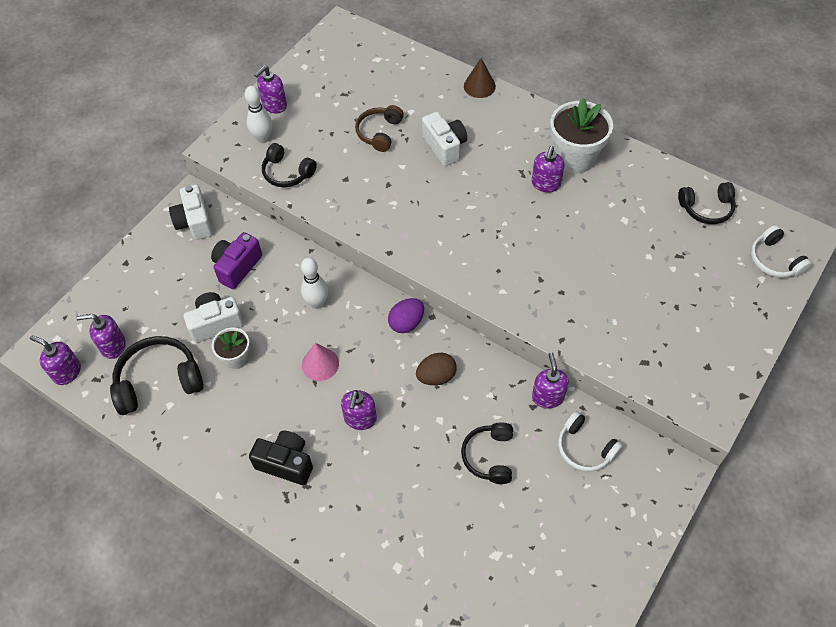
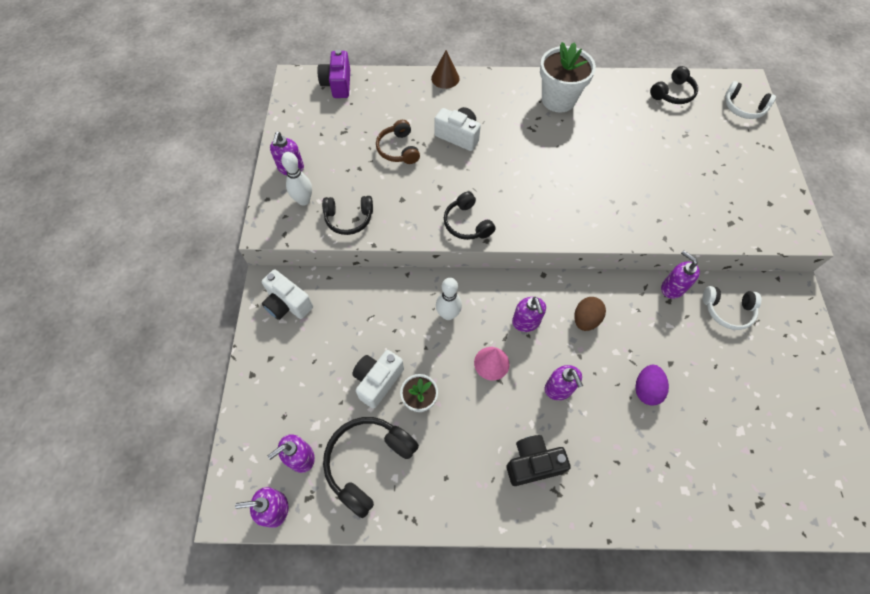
camera: 35 degrees left, 5 degrees up
purple camera [211,232,262,289] -> purple camera moved to [317,49,350,98]
purple egg [388,298,424,333] -> purple egg moved to [635,365,669,406]
black headphones [461,422,513,484] -> black headphones moved to [444,191,496,240]
purple soap dispenser [532,146,564,192] -> purple soap dispenser moved to [512,297,546,332]

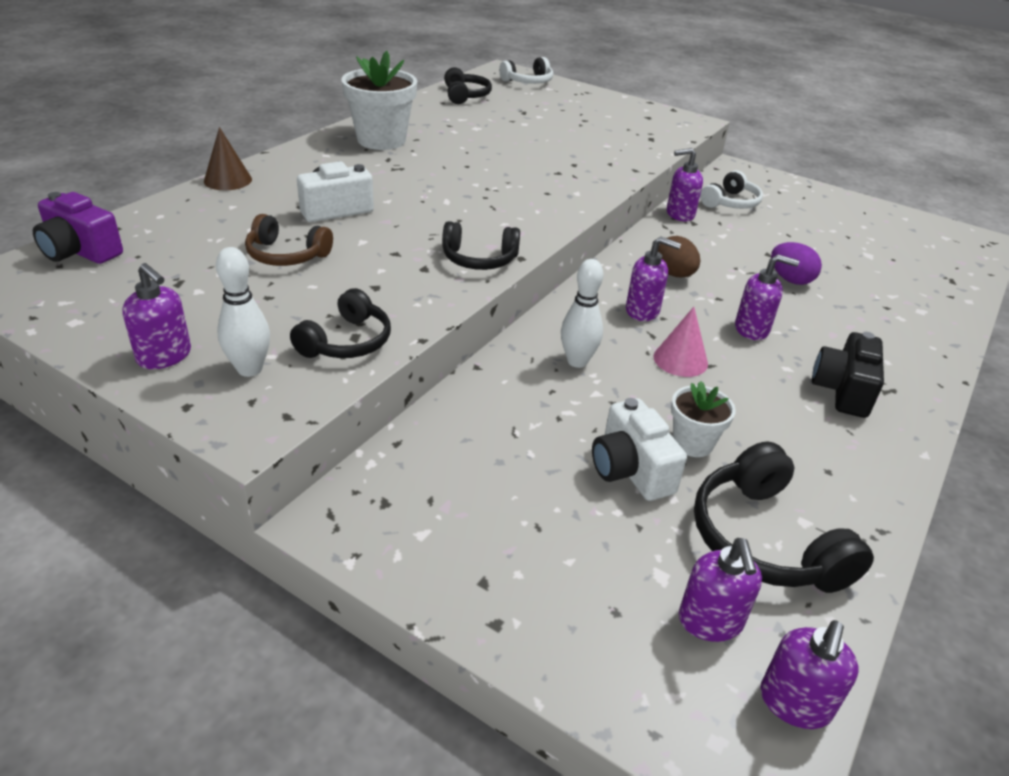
camera: 60 degrees left, 25 degrees down
white camera [262,270,313,320] -> none

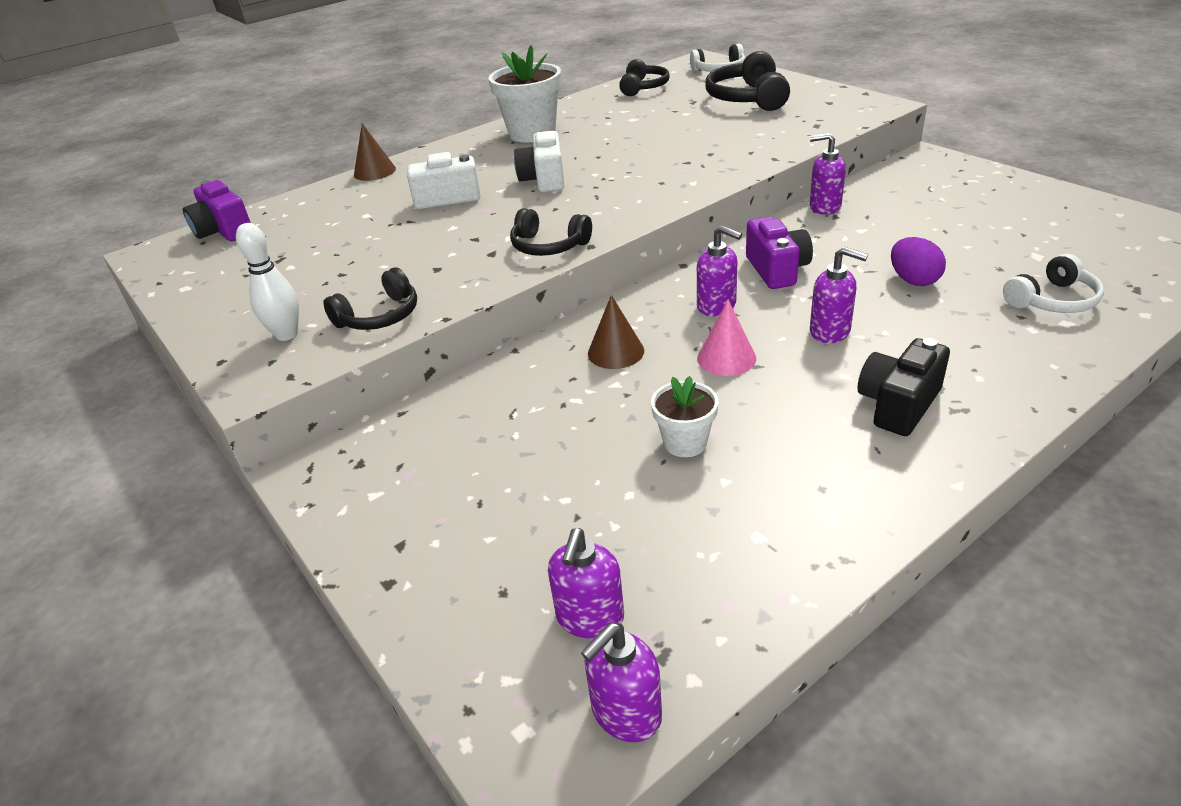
camera: 25 degrees right, 0 degrees up
purple soap dispenser [122,263,191,369] -> none
brown headphones [245,214,333,266] -> none
white bowling pin [561,259,603,368] -> brown cone [588,295,644,369]
white camera [592,398,687,501] -> white camera moved to [514,128,565,192]
brown egg [658,236,700,277] -> purple camera [746,216,813,289]
black headphones [694,441,874,593] -> black headphones moved to [705,51,790,111]
white headphones [700,170,763,209] -> white headphones moved to [1003,254,1104,313]

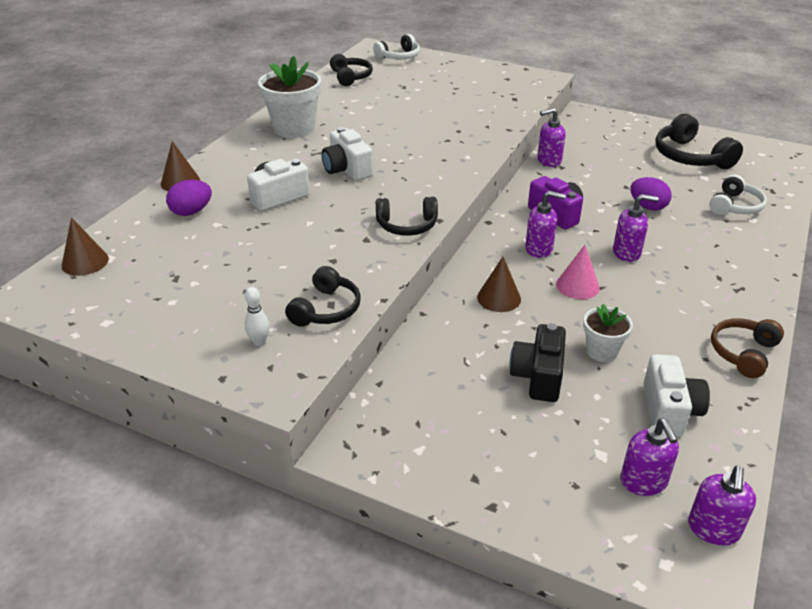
camera: 30 degrees left, 0 degrees up
purple camera [183,180,251,242] -> brown cone [62,217,109,276]
white bowling pin [236,223,299,341] -> white bowling pin [245,287,270,346], size x0.64
black headphones [705,51,790,111] -> black headphones moved to [655,114,743,169]
black camera [858,338,950,436] -> black camera moved to [509,323,566,402]
none -> purple egg [166,180,212,216]
none -> white camera [643,354,710,437]
none -> brown headphones [711,318,784,378]

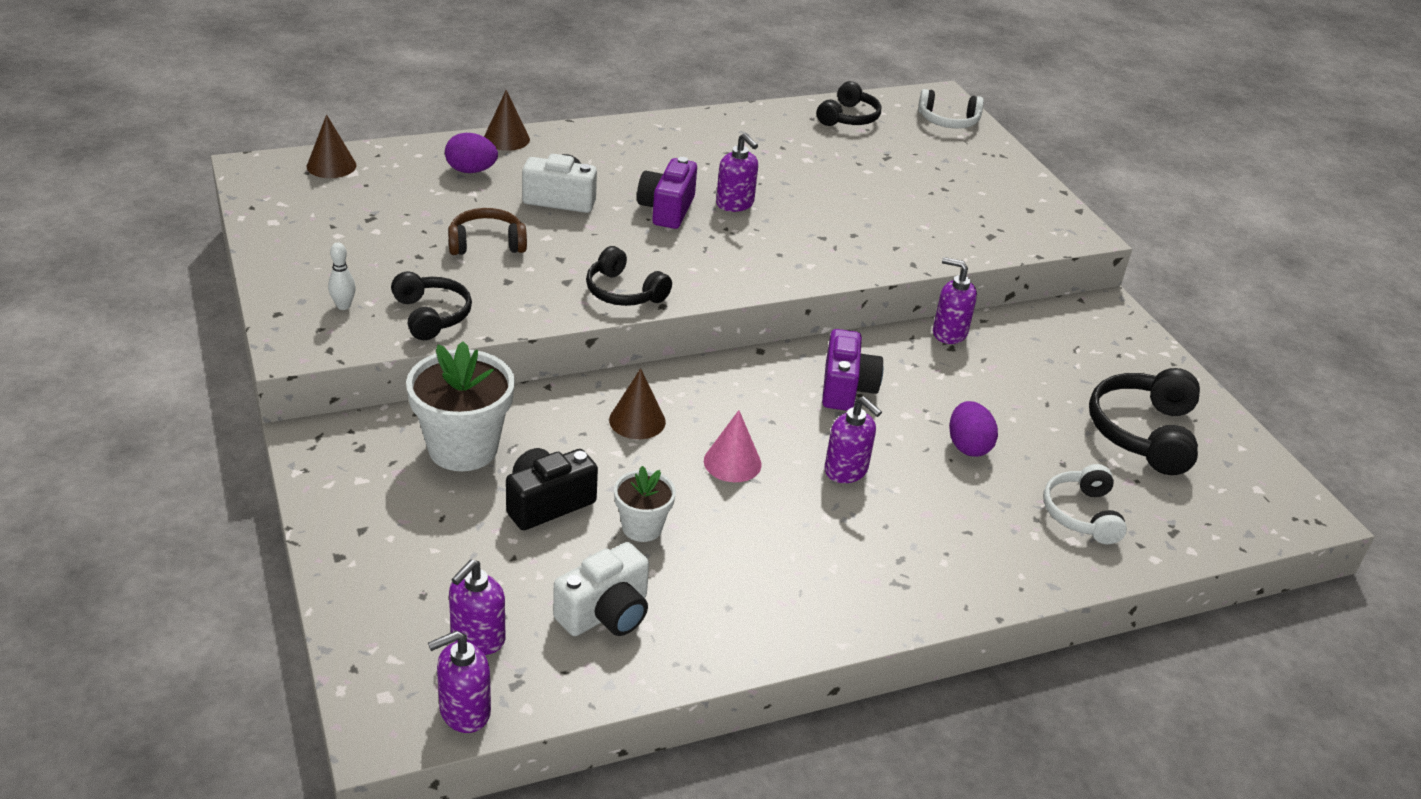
camera: 40 degrees right, 0 degrees up
white flower pot [258,56,321,138] -> white flower pot moved to [406,341,515,471]
black headphones [285,266,361,327] -> black headphones turned 90 degrees counterclockwise [391,271,472,340]
white camera [321,127,373,181] -> purple camera [637,157,697,229]
purple soap dispenser [525,191,566,258] -> purple soap dispenser moved to [716,133,758,212]
white headphones [709,174,767,215] -> white headphones turned 105 degrees clockwise [1043,464,1127,544]
brown headphones [711,318,784,378] -> brown headphones moved to [448,208,527,255]

